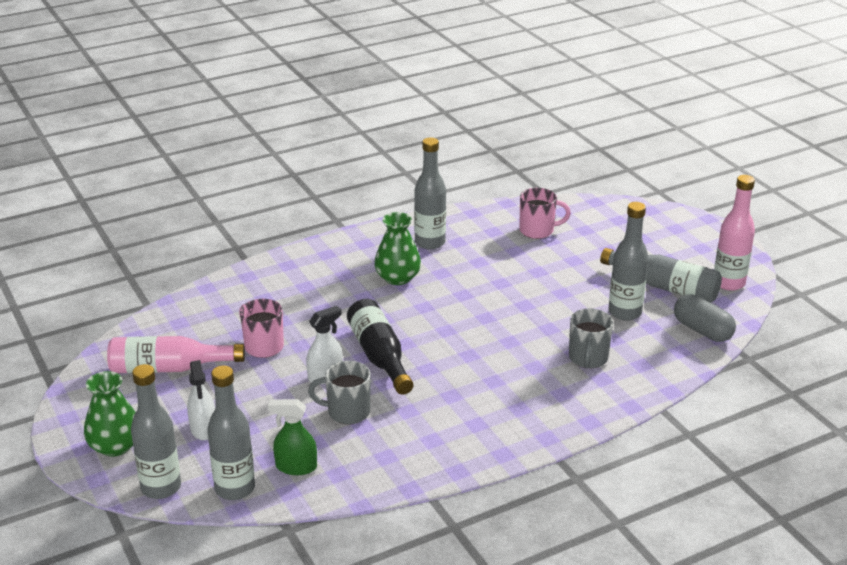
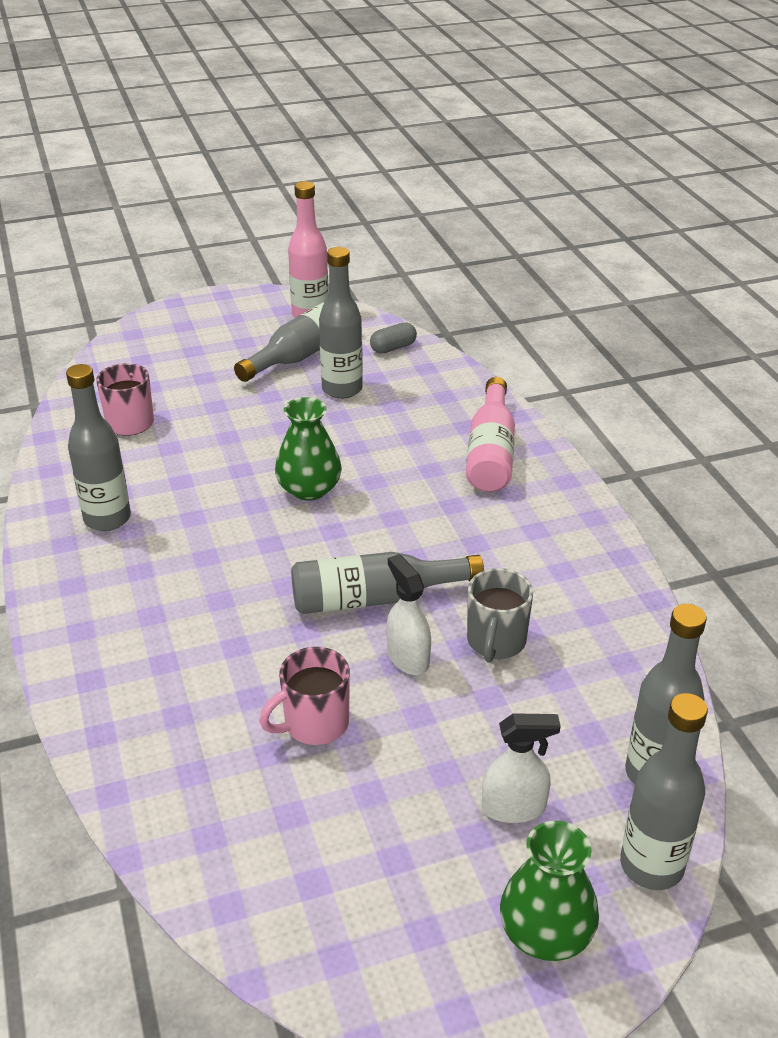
camera: 80 degrees left, 5 degrees up
pink bottle [107,336,245,373] -> pink bottle moved to [466,377,515,492]
green spray bottle [268,399,317,475] -> none
black bottle [347,299,414,395] -> grey bottle [291,552,484,614]
green vase [374,212,421,285] -> green vase moved to [275,397,342,501]
grey mug [569,308,613,368] -> none
grey capsule [674,294,736,342] -> grey capsule [370,322,417,353], size x0.66

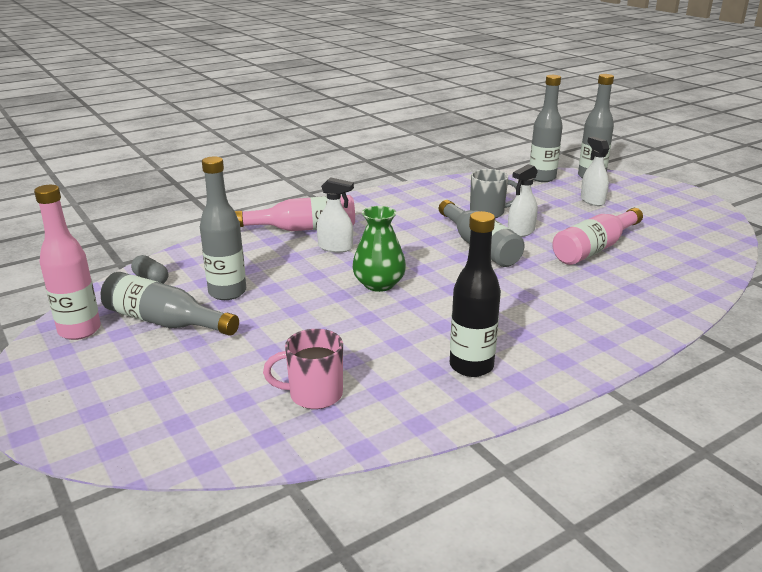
camera: 105 degrees left, 10 degrees down
grey bottle [66,364,131,531] -> black bottle [450,211,501,377]
pink mug [259,647,350,745] -> pink bottle [552,208,643,265]
green vase [500,821,599,961] -> none
none -> white spray bottle [317,177,354,253]

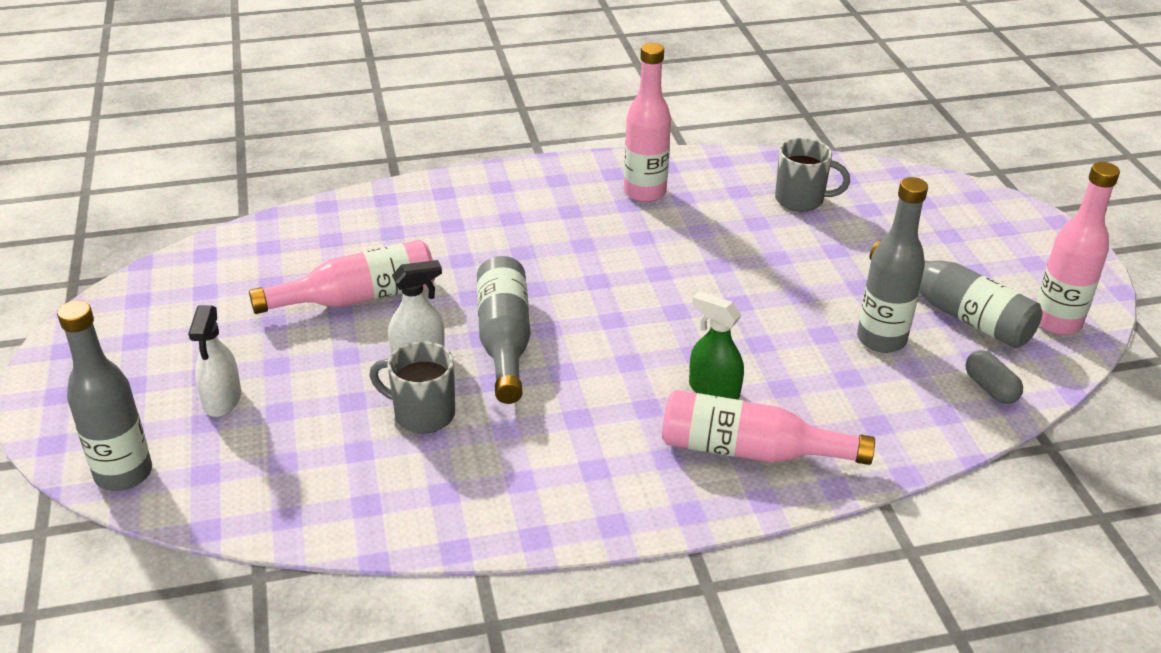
camera: 160 degrees left, 10 degrees up
pink mug [263,329,343,409] -> grey mug [775,138,850,211]
white spray bottle [317,177,354,253] -> green spray bottle [689,291,744,400]
green vase [352,206,406,292] -> none
black bottle [450,211,501,377] -> pink bottle [624,43,671,202]
grey bottle [529,75,563,182] -> none

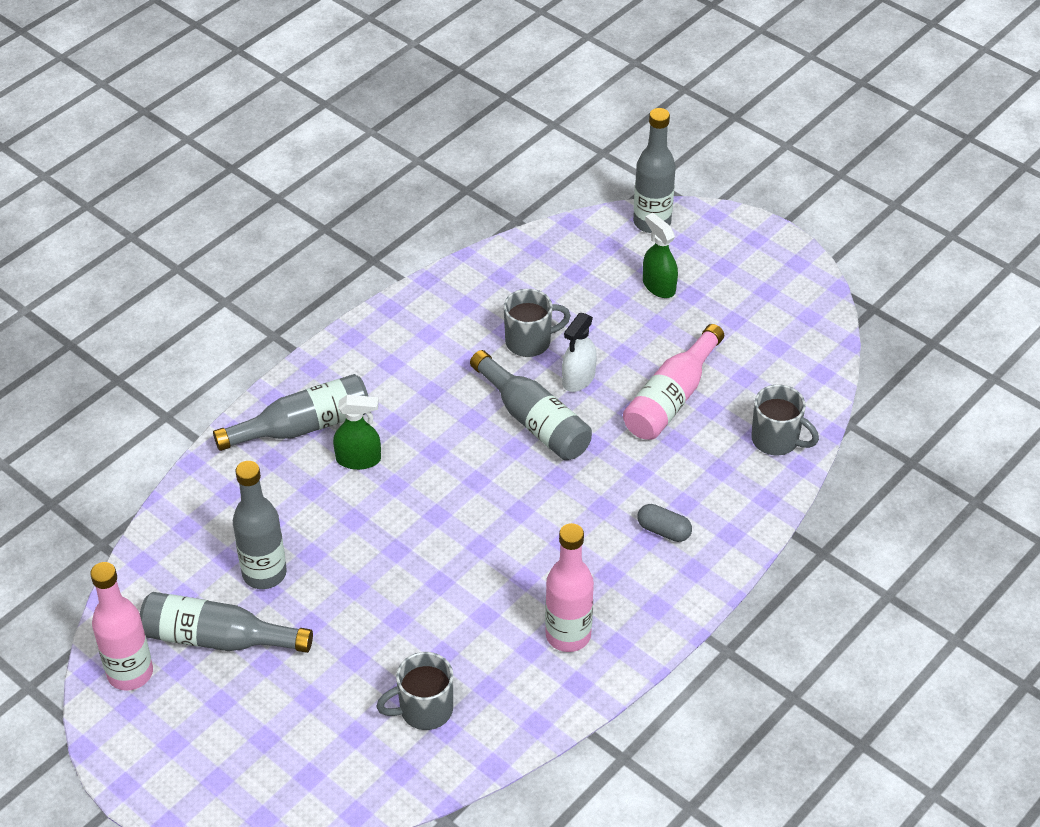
camera: 145 degrees right, 10 degrees up
white spray bottle [188,305,241,417] -> green spray bottle [643,213,678,298]
pink bottle [662,390,875,465] -> grey bottle [213,374,368,451]
grey capsule [965,350,1023,404] -> grey capsule moved to [637,504,692,542]
none -> grey mug [751,384,819,455]

